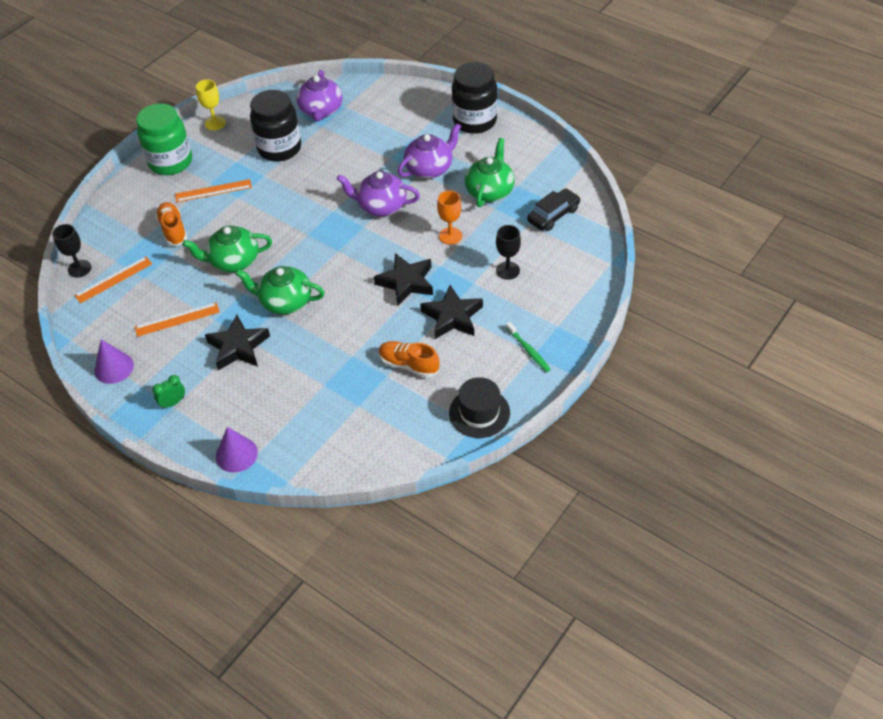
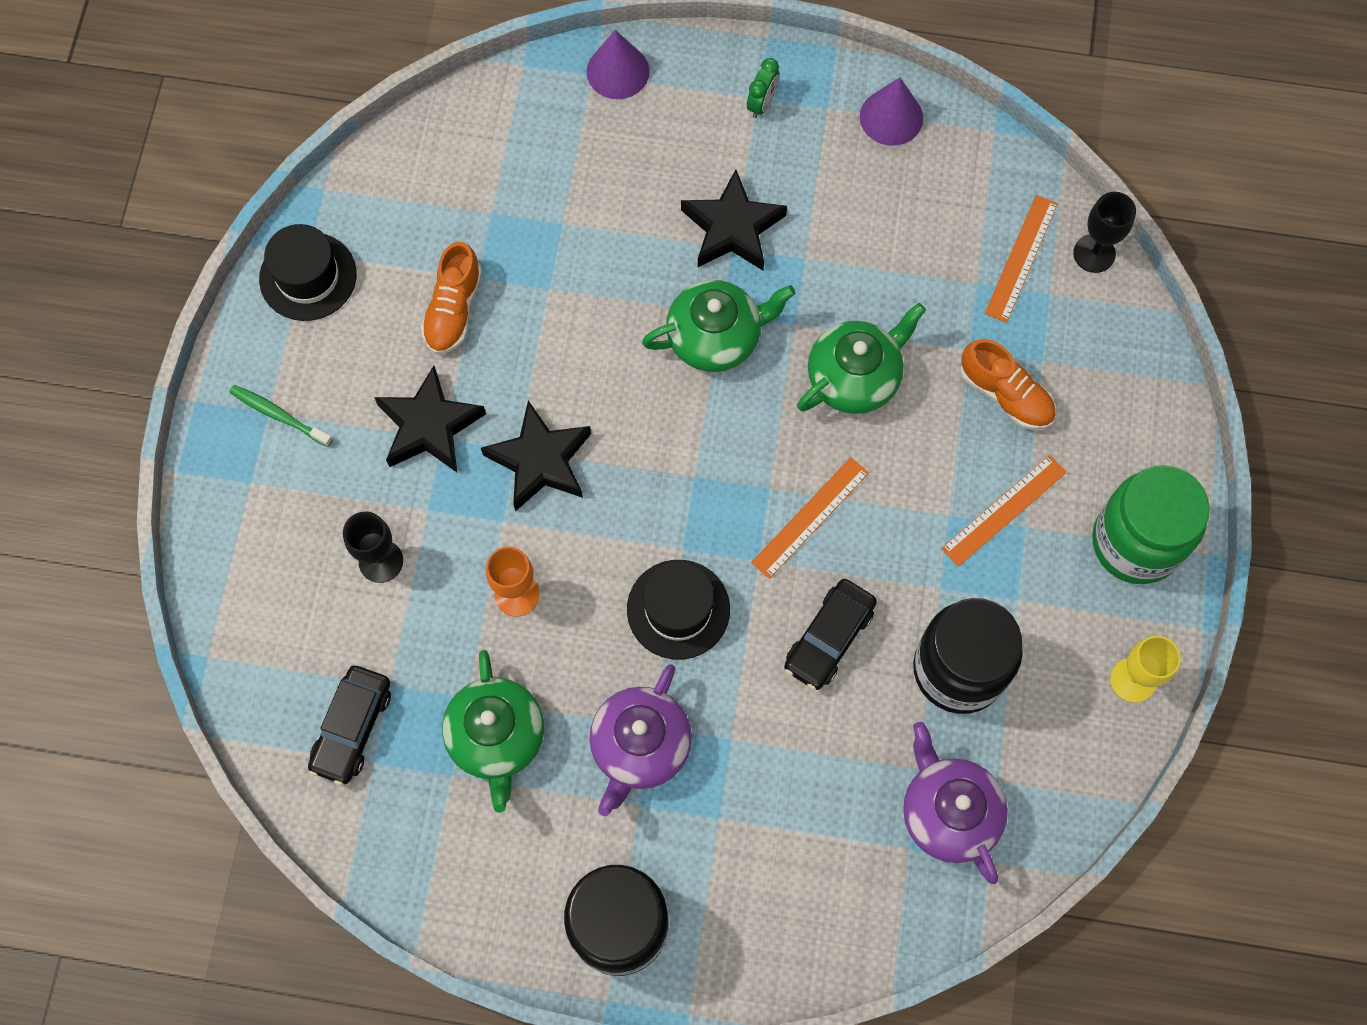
camera: 150 degrees right, 20 degrees up
orange ruler [135,302,219,337] -> orange ruler moved to [751,457,869,579]
purple teapot [337,171,420,216] -> black hat [627,560,730,660]
orange shoe [379,341,439,378] -> orange shoe turned 105 degrees clockwise [421,242,482,354]
none -> black car [784,579,877,690]

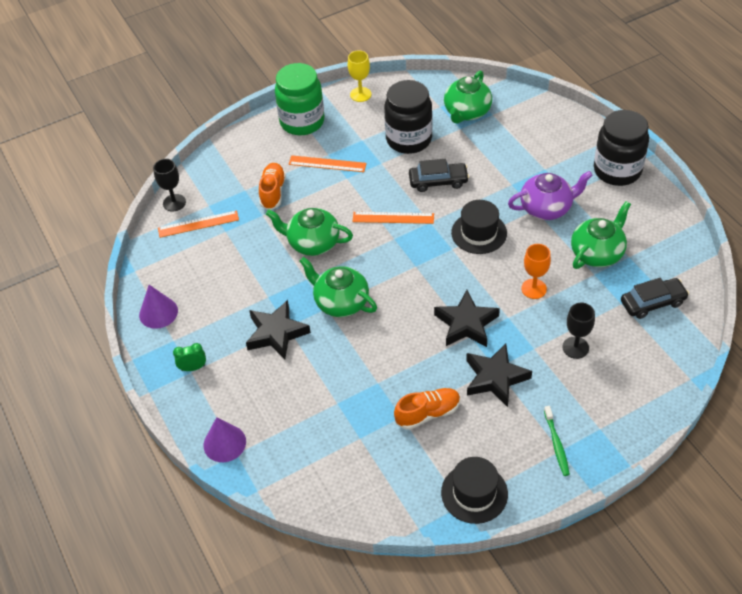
camera: 125 degrees left, 20 degrees down
purple teapot [903,722,1008,884] -> green teapot [444,71,492,123]

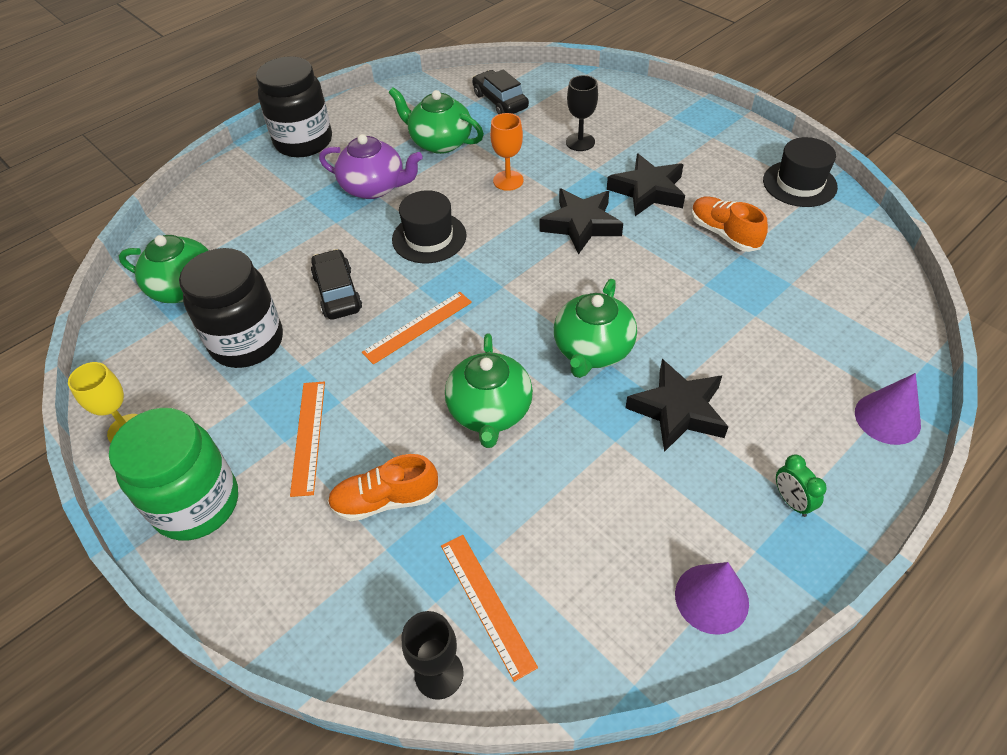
camera: 105 degrees left, 0 degrees up
orange ruler [353,212,434,224] -> orange ruler turned 60 degrees clockwise [362,292,472,365]
purple teapot [508,171,593,220] -> purple teapot turned 135 degrees clockwise [319,134,423,199]
green toothbrush [544,406,570,476] -> none

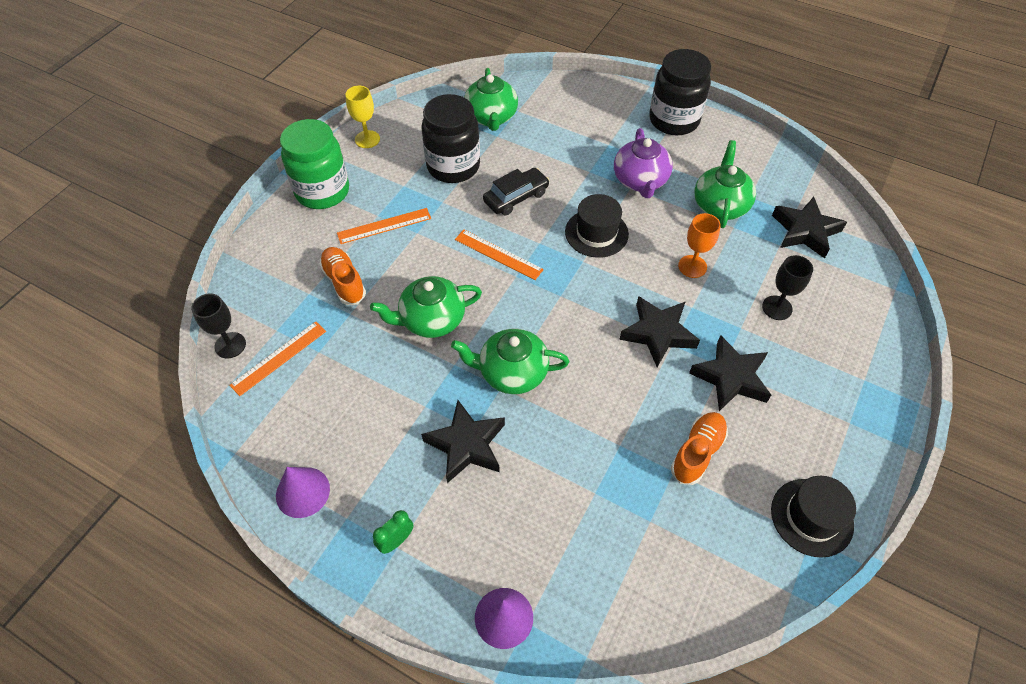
camera: 70 degrees right, 5 degrees up
black car [472,69,529,114] -> black star [772,197,847,259]

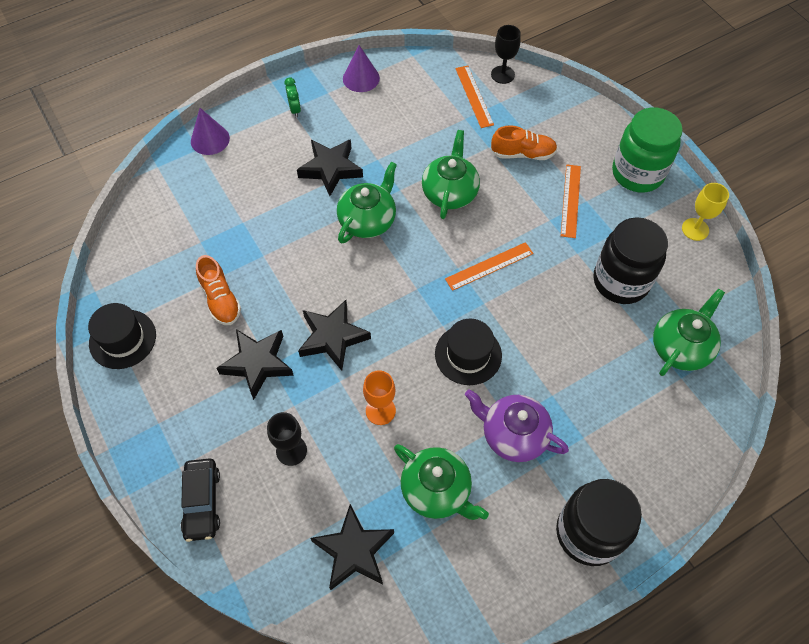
camera: 120 degrees right, 5 degrees up
green teapot [464,68,518,131] -> green teapot turned 105 degrees clockwise [653,288,725,376]
black car [483,168,550,215] -> black car moved to [181,459,220,542]

